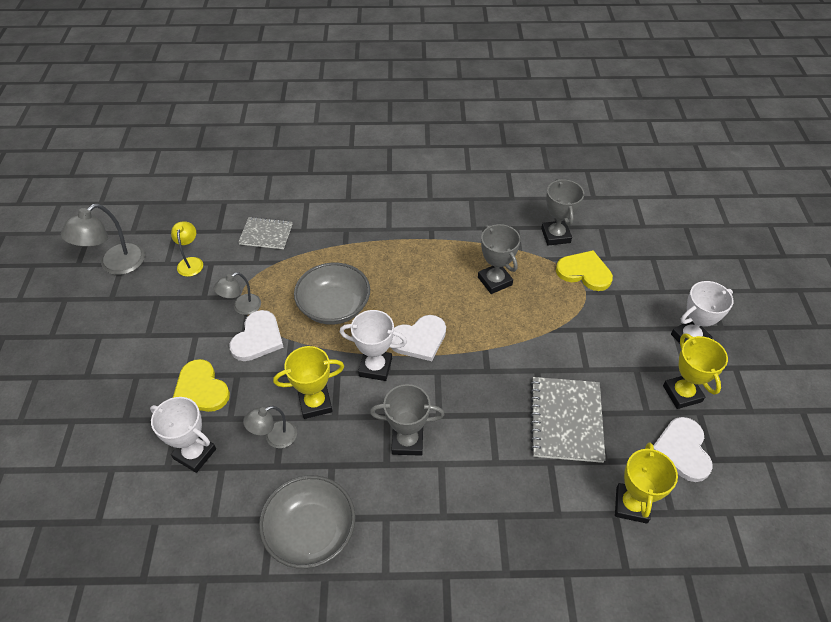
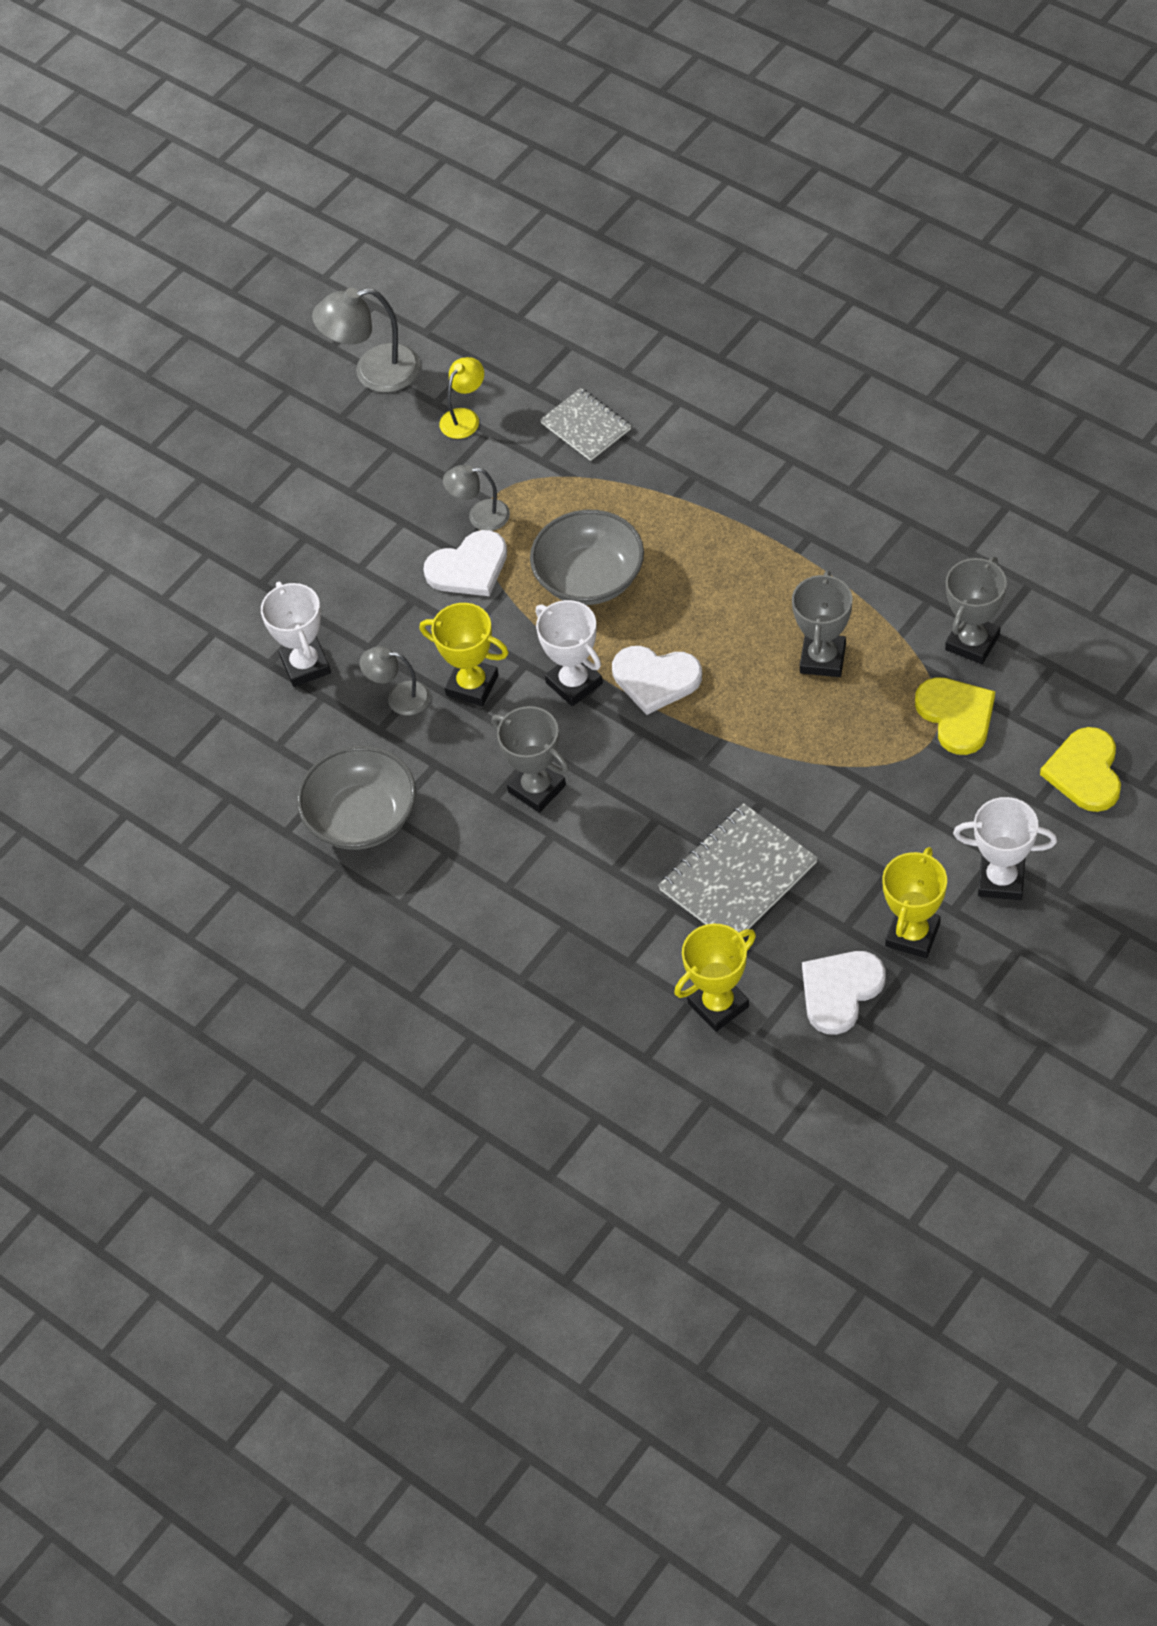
camera: 45 degrees right, 5 degrees up
yellow heart [173,359,230,412] -> yellow heart moved to [1040,727,1121,812]

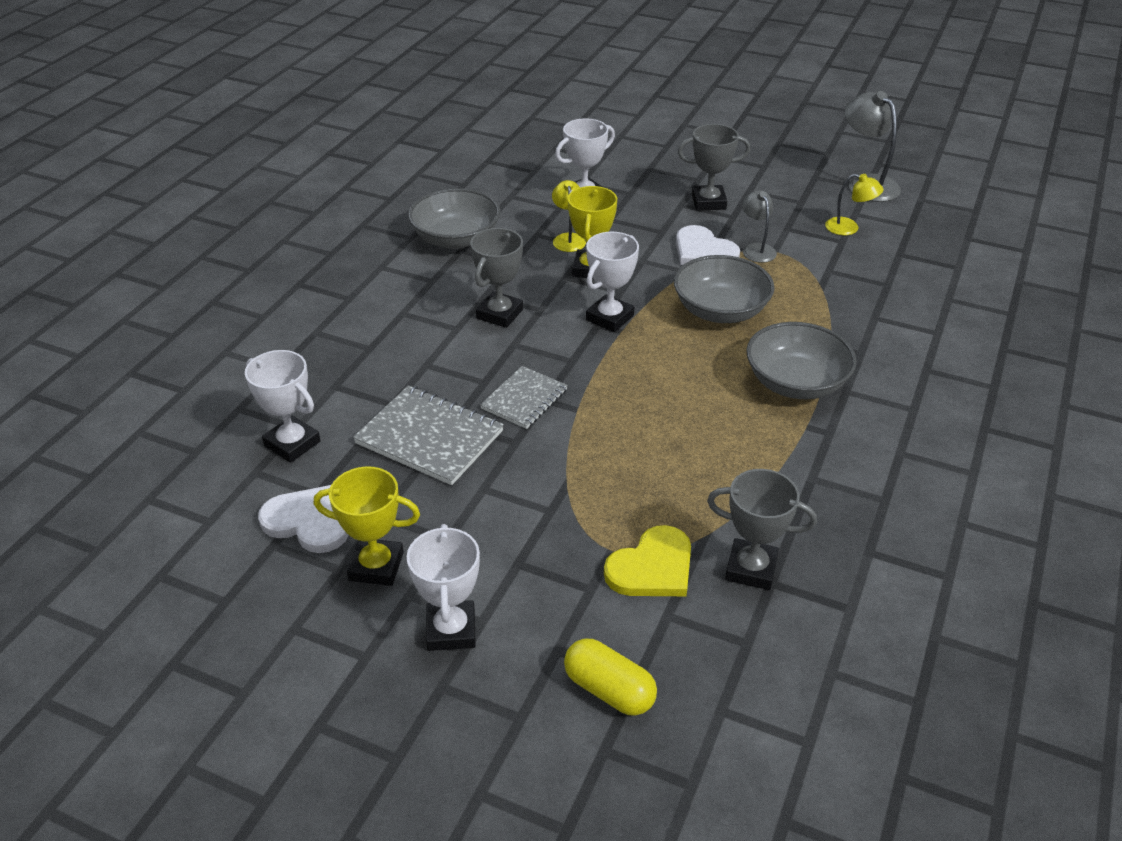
camera: 70 degrees right, 15 degrees down
grey lamp [359,646,430,716] -> yellow lamp [552,180,586,252]
grey notebook [540,388,631,461] -> grey notebook moved to [480,366,568,429]
white heart [612,646,702,715] -> none
yellow trophy [674,924,756,1032] -> white trophy [245,350,321,463]
grey trophy [792,570,852,677] -> grey trophy moved to [678,124,751,210]
yellow heart [1040,727,1121,812] -> yellow capsule [564,639,657,716]
none -> grey bowl [746,322,857,399]

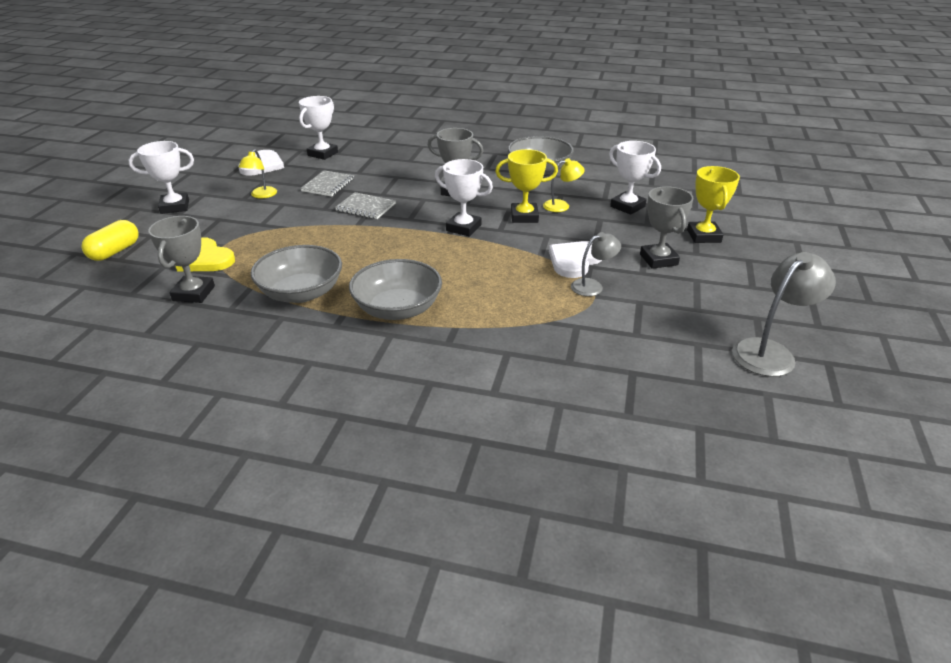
camera: 80 degrees right, 5 degrees down
yellow trophy [314,467,420,586] -> yellow trophy moved to [687,166,740,243]
grey notebook [353,385,504,485] -> grey notebook [300,170,354,197], size x0.64
grey bowl [674,255,775,323] -> grey bowl moved to [251,245,342,303]
yellow lamp [825,174,884,235] -> yellow lamp moved to [239,149,277,198]

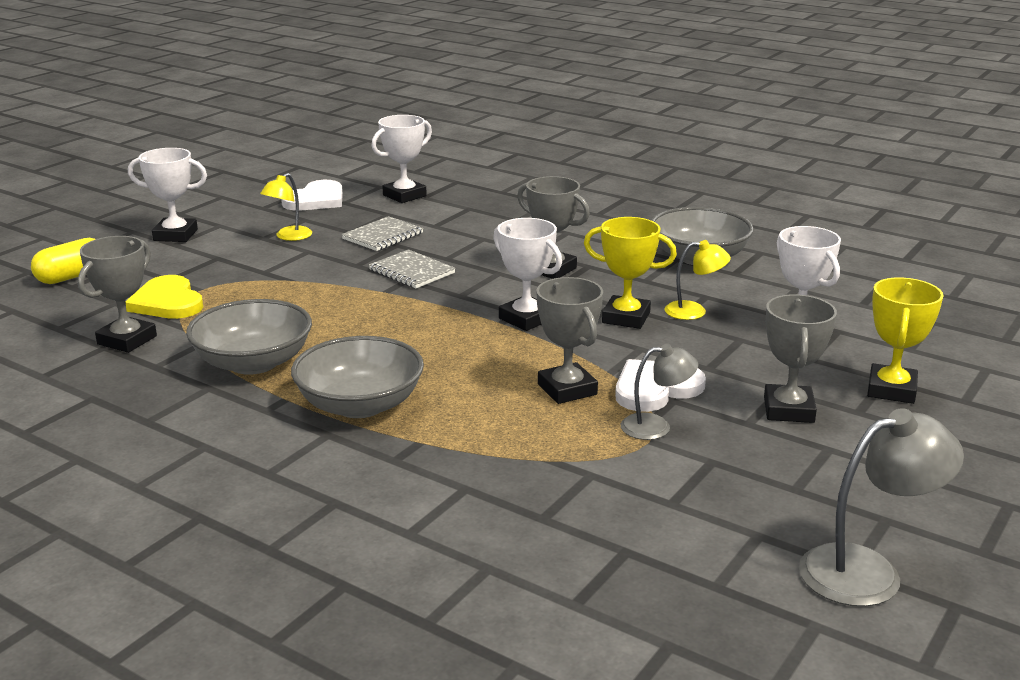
camera: 20 degrees right, 10 degrees down
none -> grey trophy [536,277,603,404]

